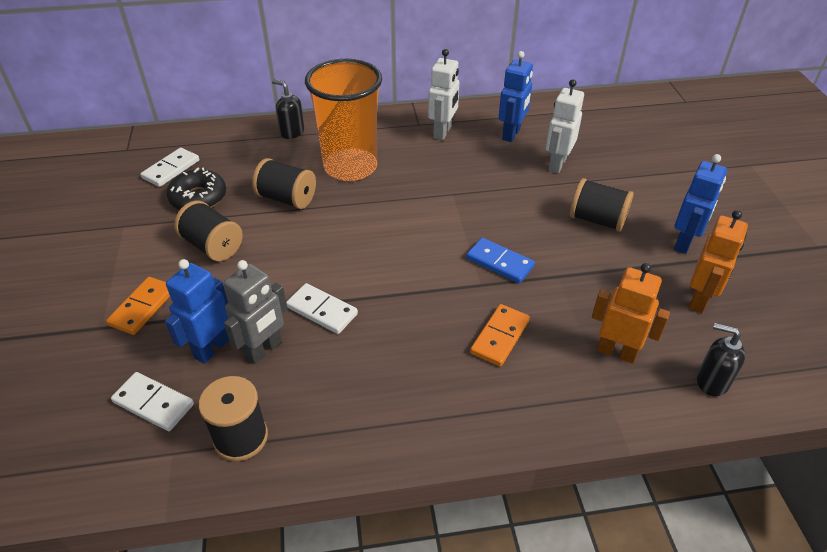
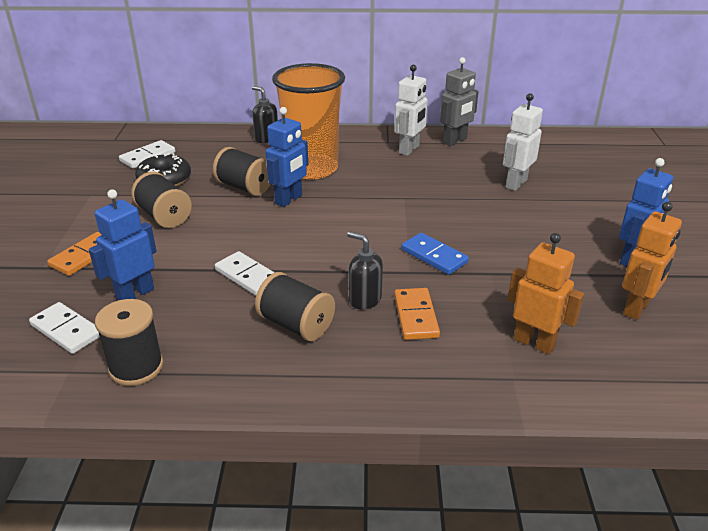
camera: 10 degrees right, 10 degrees down
grey robot [224,260,288,364] -> grey robot moved to [440,57,478,146]
orange domino [470,304,530,366] -> orange domino turned 45 degrees counterclockwise [394,288,440,340]
blue robot [498,51,533,142] -> blue robot moved to [266,107,308,207]
black spool [570,178,634,232] -> black spool moved to [255,272,335,341]
black soap dispenser [697,323,745,397] -> black soap dispenser moved to [347,231,383,309]

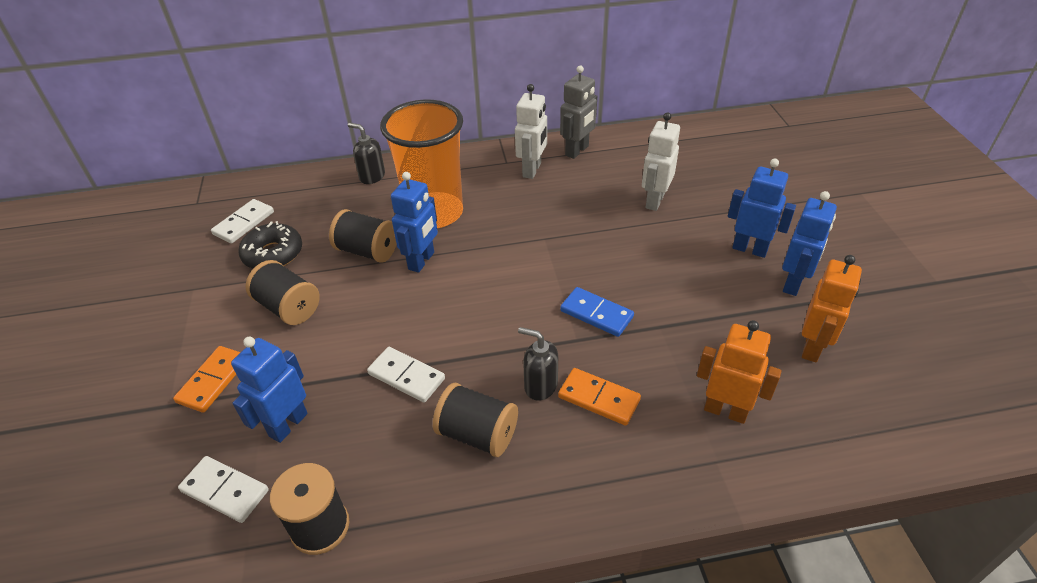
camera: 10 degrees left, 10 degrees up
orange domino [394,288,440,340] -> orange domino turned 45 degrees counterclockwise [558,368,641,426]
none -> blue robot [728,158,796,258]

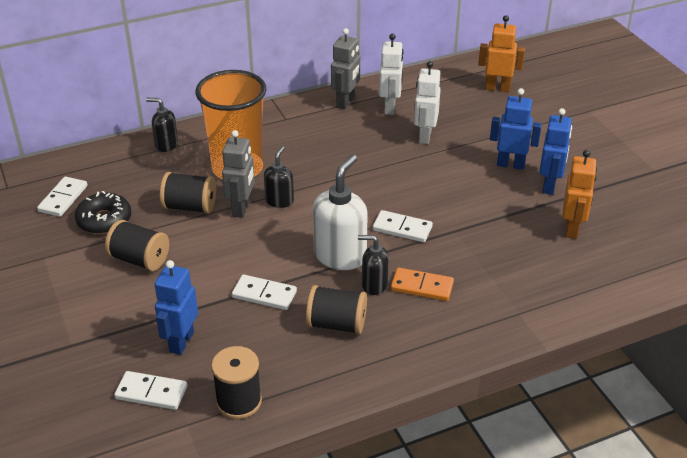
camera: 15 degrees left, 5 degrees down
orange domino [173,346,241,413] -> none
blue robot [391,172,438,273] -> grey robot [222,130,255,218]
white robot [515,84,547,179] -> white robot moved to [379,34,404,115]
blue domino [560,287,634,337] -> white domino [373,210,433,242]
orange robot [697,320,782,424] -> orange robot moved to [478,15,525,92]
none -> black soap dispenser [264,146,294,208]
none -> white soap dispenser [313,155,368,270]

